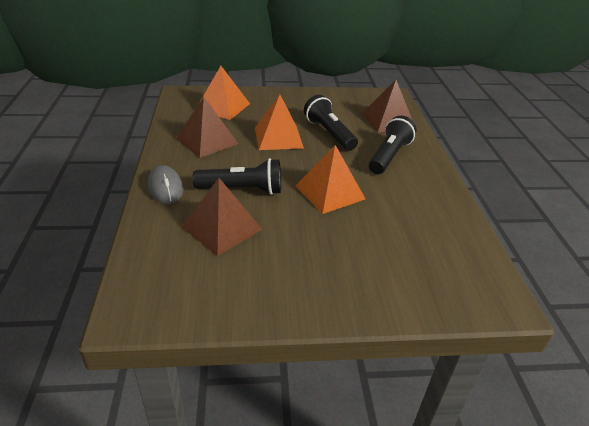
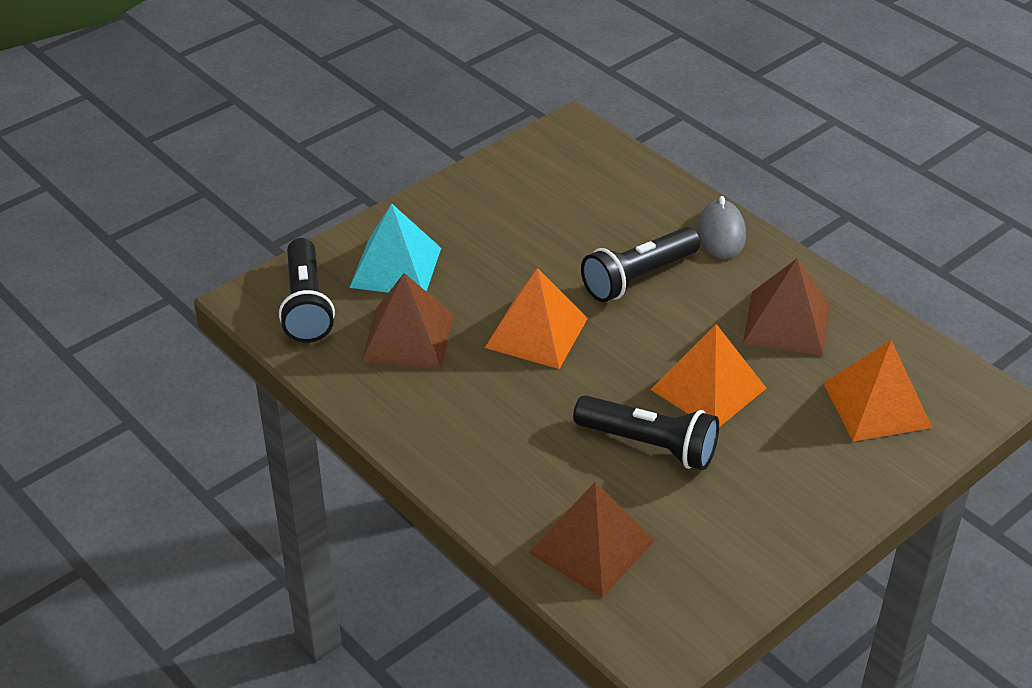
camera: 145 degrees right, 5 degrees up
grey mouse [148,165,183,204] -> grey mouse turned 60 degrees clockwise [698,196,746,259]
brown pyramid [182,178,262,256] -> brown pyramid moved to [361,273,454,369]
black flashlight [368,116,417,174] -> black flashlight moved to [279,238,335,343]
none -> turquoise pyramid [349,203,441,293]

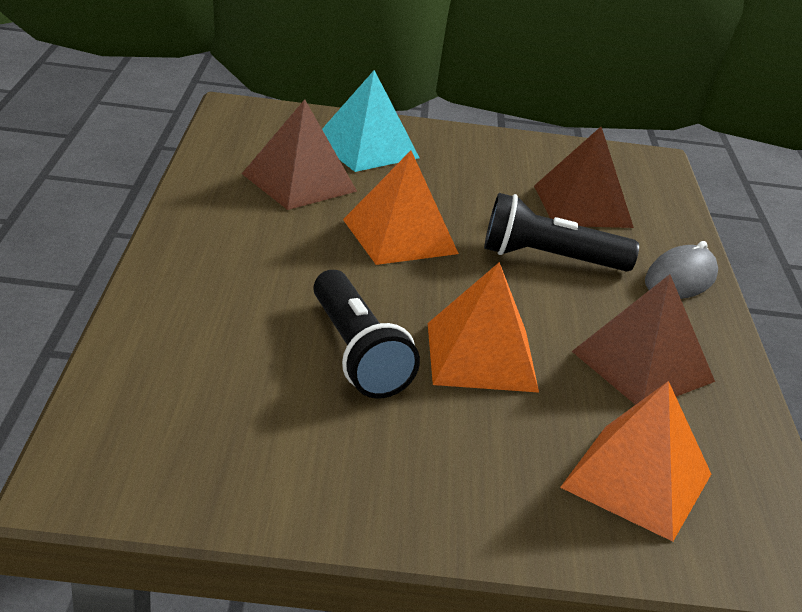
camera: 40 degrees right, 10 degrees down
black flashlight [279,238,335,343] -> none
brown pyramid [529,482,655,598] -> brown pyramid moved to [534,127,634,228]

